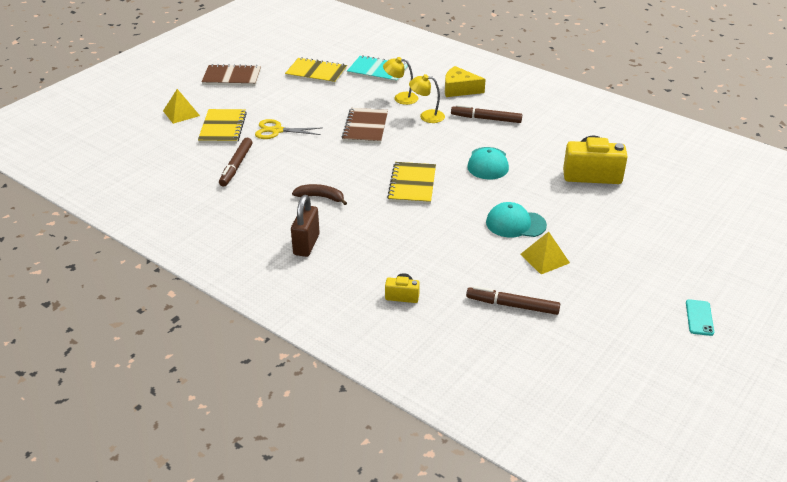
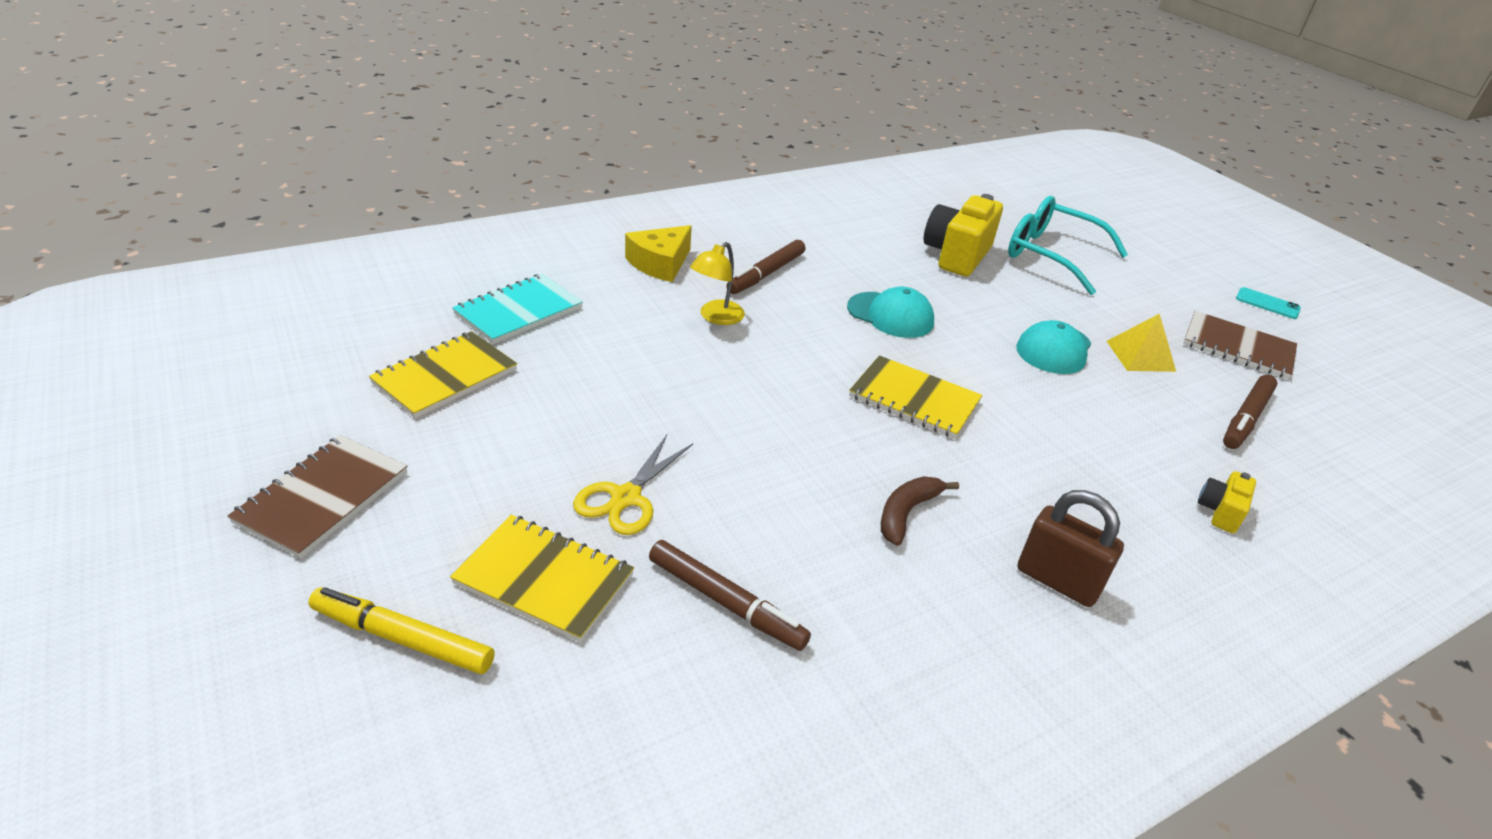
camera: 70 degrees left, 0 degrees up
yellow pyramid [163,89,200,124] -> yellow marker [309,587,495,674]
brown notebook [342,108,388,144] -> brown notebook moved to [1183,311,1297,379]
yellow lamp [383,57,418,105] -> none
none -> turquoise glasses [1008,196,1128,295]

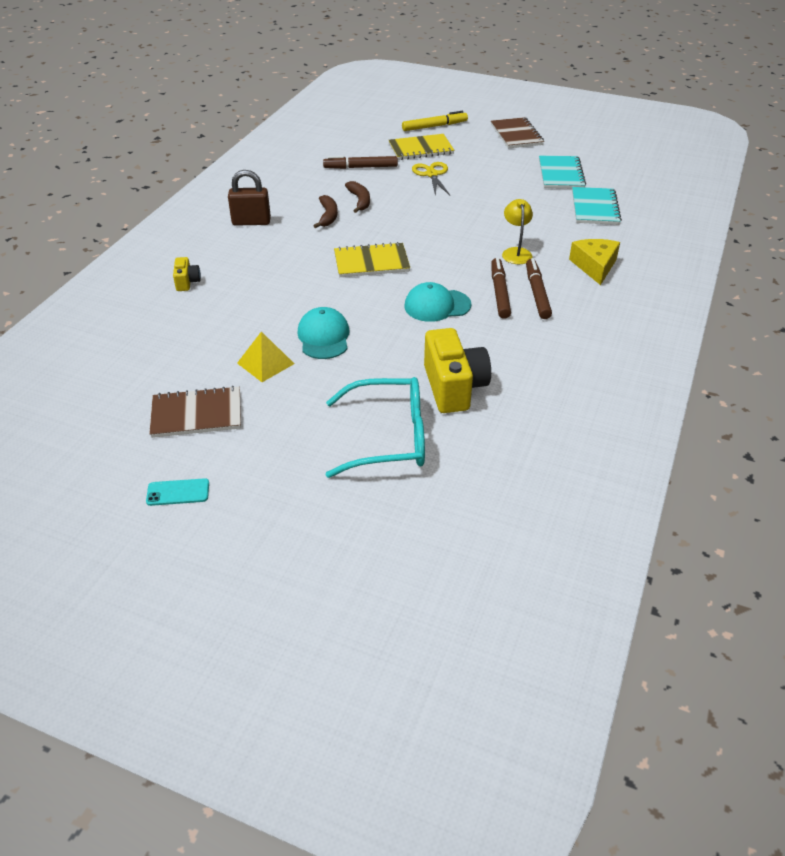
camera: 145 degrees right, 5 degrees up
yellow notebook [369,331,517,418] -> turquoise notebook [539,155,586,188]
brown marker [1223,375,1278,449] -> brown marker moved to [491,258,511,319]
none -> brown banana [345,181,370,213]

